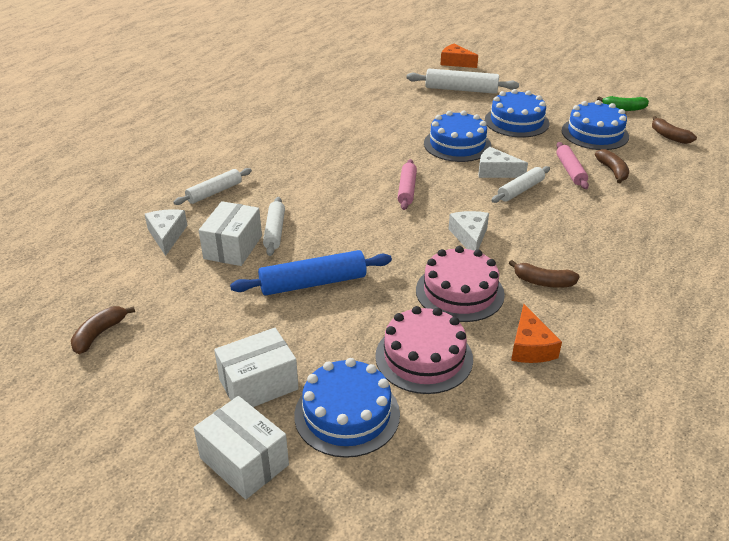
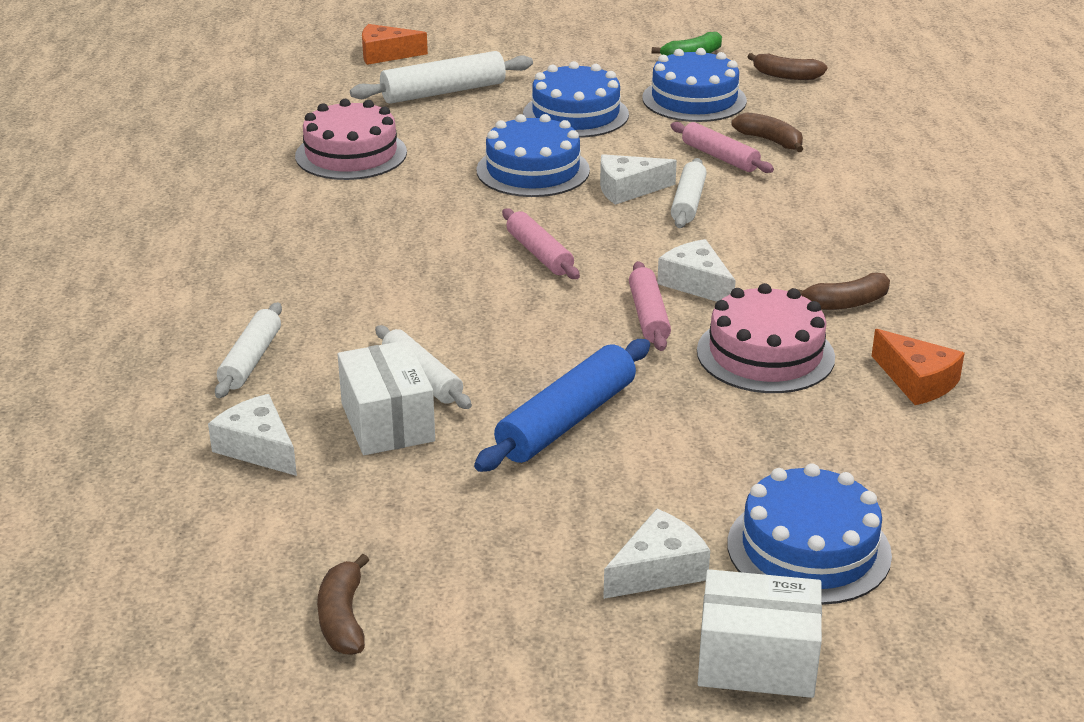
camera: 35 degrees left, 5 degrees down
white box [214,328,299,407] -> white cheese [603,509,710,599]
pink cake [375,306,473,394] -> pink cake moved to [295,99,407,180]
none -> pink rolling pin [629,261,671,351]

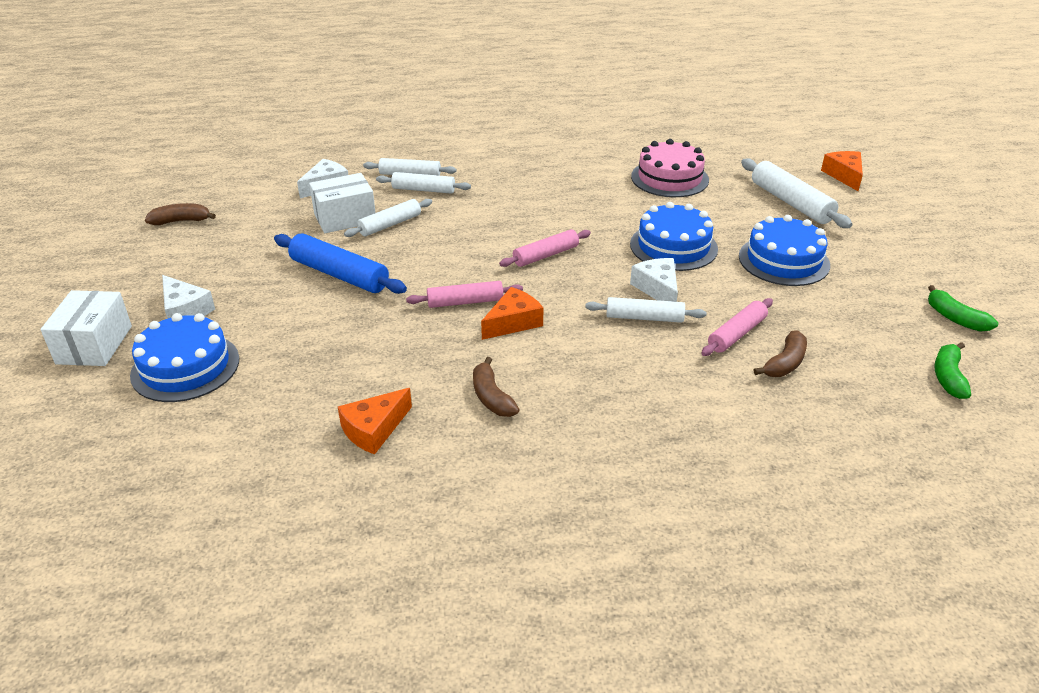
camera: 85 degrees right, 5 degrees up
blue cake [642,48,747,122] -> none
white cheese [657,239,736,302] -> orange cheese [481,287,544,340]
pink cake [697,283,835,393] -> none
brown banana [747,53,827,80] -> green banana [934,342,971,399]
none -> white rolling pin [376,172,471,194]

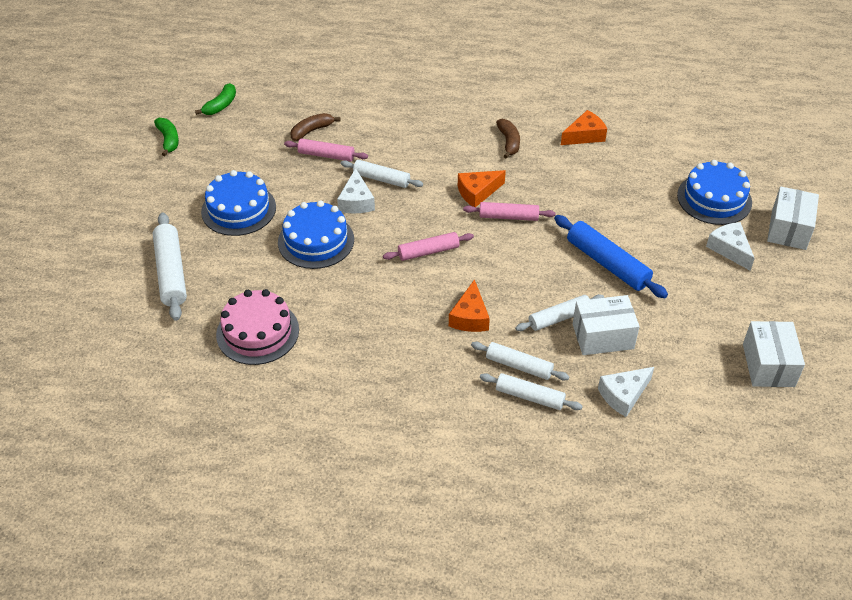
camera: 165 degrees left, 10 degrees up
brown banana [145,203,216,225] -> white box [743,321,805,387]
pink rolling pin [701,298,773,356] -> pink rolling pin turned 45 degrees clockwise [284,139,368,162]
orange cheese [821,151,863,191] -> orange cheese moved to [449,279,490,332]

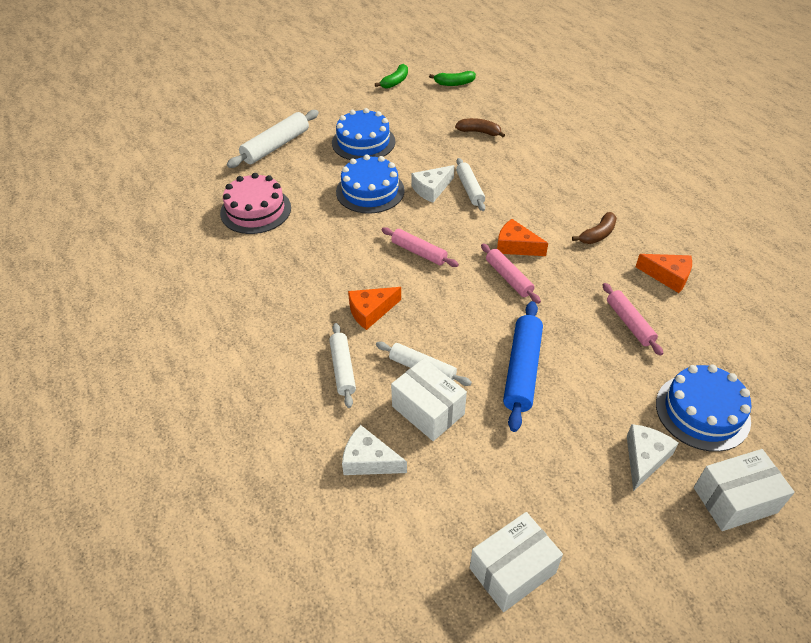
camera: 55 degrees right, 0 degrees up
pink rolling pin [284,139,368,162] -> pink rolling pin moved to [603,283,663,356]
white rolling pin [480,373,583,410] -> none

